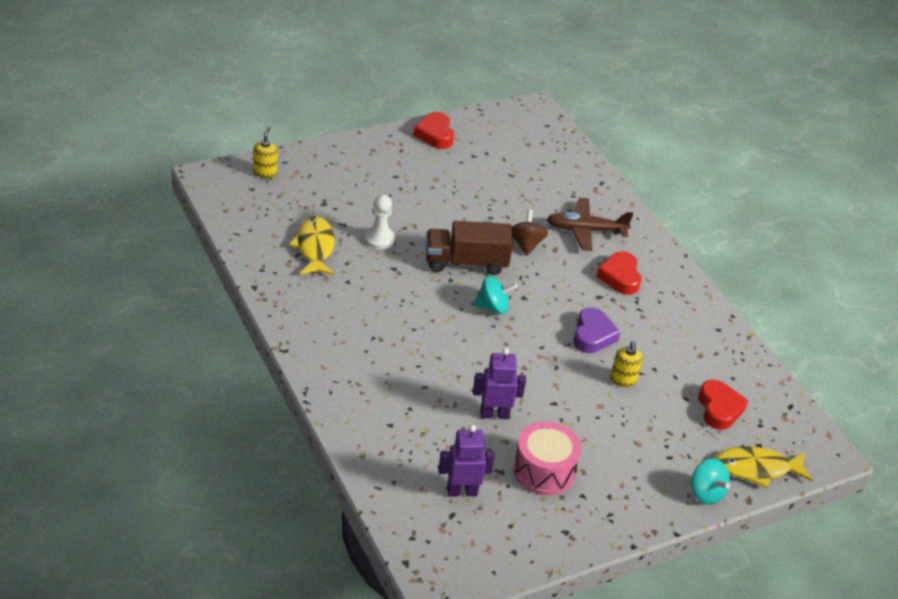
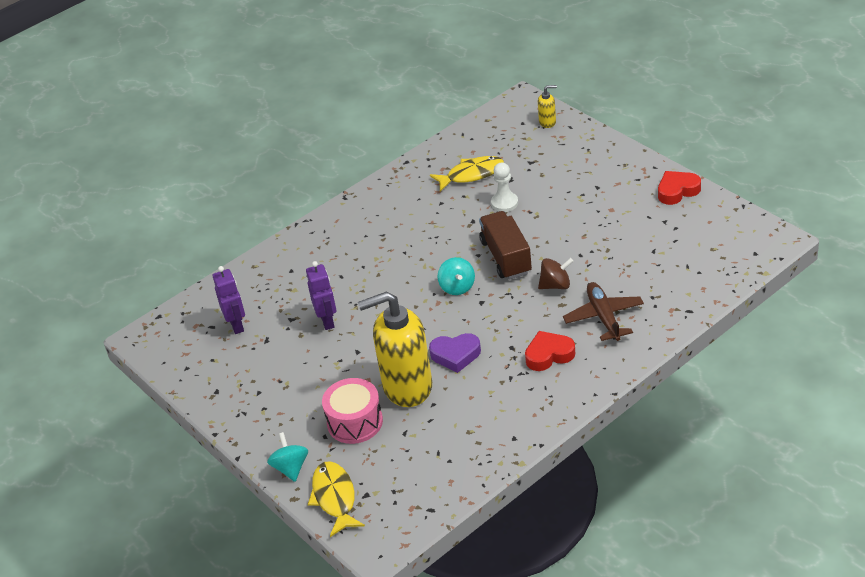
camera: 85 degrees right, 0 degrees up
pink drum [513,421,581,495] -> pink drum moved to [322,378,383,444]
yellow soap dispenser [610,341,643,387] -> yellow soap dispenser [358,291,432,407], size x2.44
turquoise spinning top [691,459,730,505] -> turquoise spinning top turned 120 degrees clockwise [267,432,308,482]
red heart [699,380,748,430] -> none

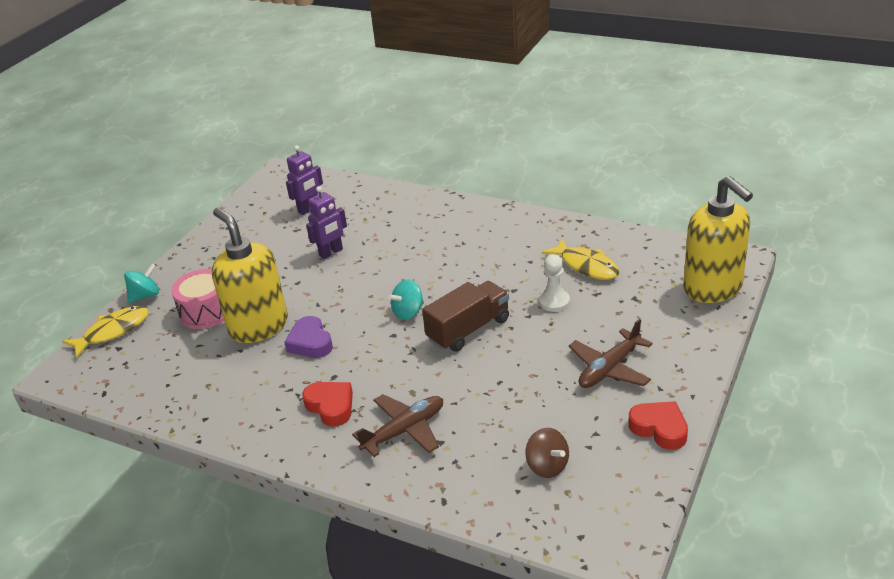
camera: 65 degrees right, 5 degrees down
yellow soap dispenser [538,85,557,128] -> yellow soap dispenser [683,176,753,303], size x2.44
brown spinning top [538,258,573,289] -> brown spinning top moved to [525,428,569,478]
none -> brown plane [569,319,653,388]

